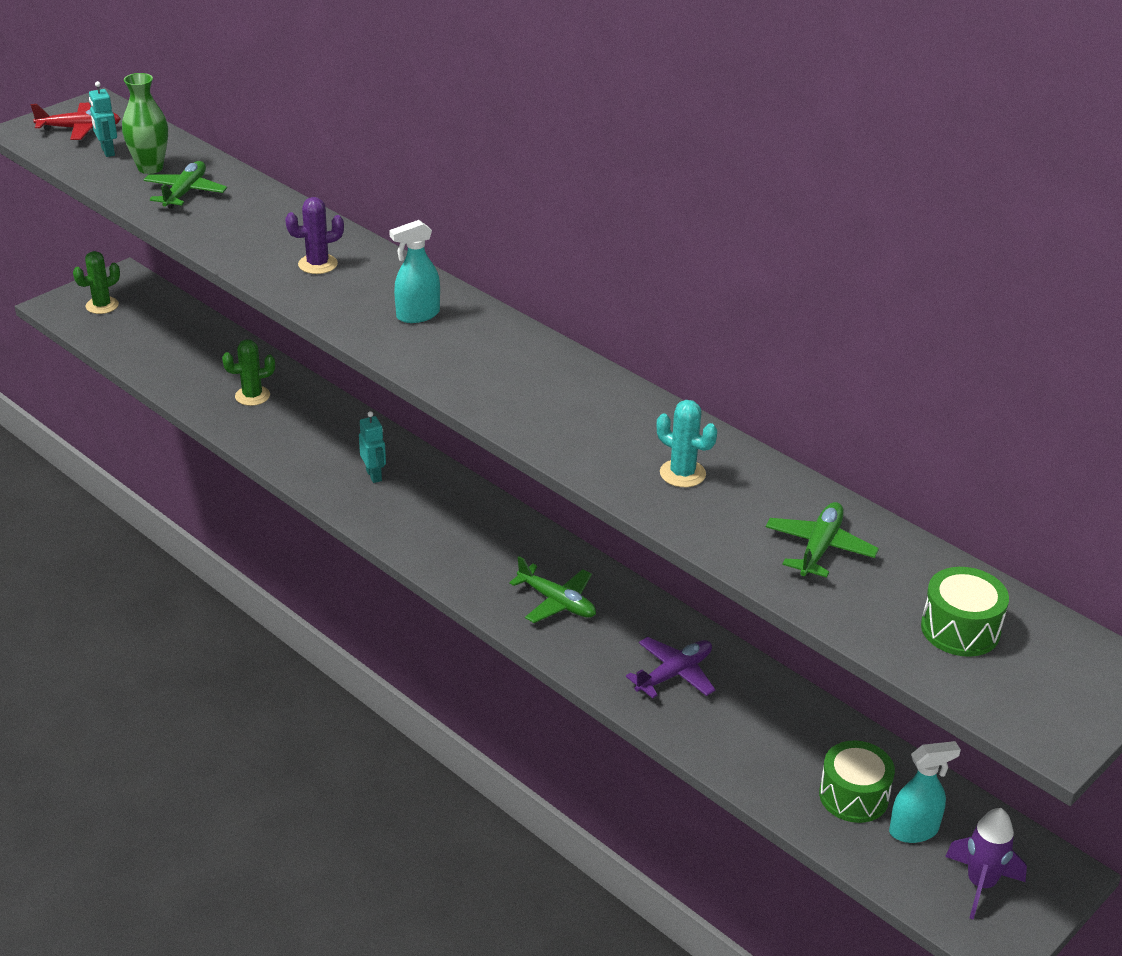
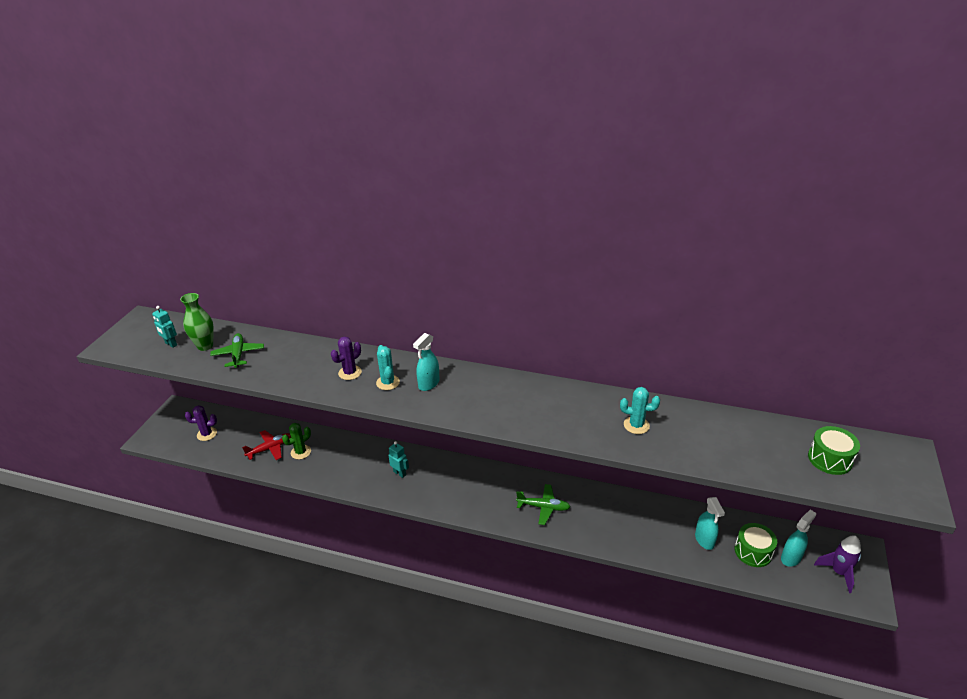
camera: 25 degrees left, 0 degrees up
red plane [31,103,121,140] -> red plane moved to [242,430,291,460]
green cactus [73,251,120,314] -> none
purple plane [626,637,716,698] -> none
green plane [766,502,879,577] -> none
none -> purple cactus [185,405,217,441]
none -> turquoise cactus [376,345,400,390]
none -> turquoise spray bottle [695,497,725,550]

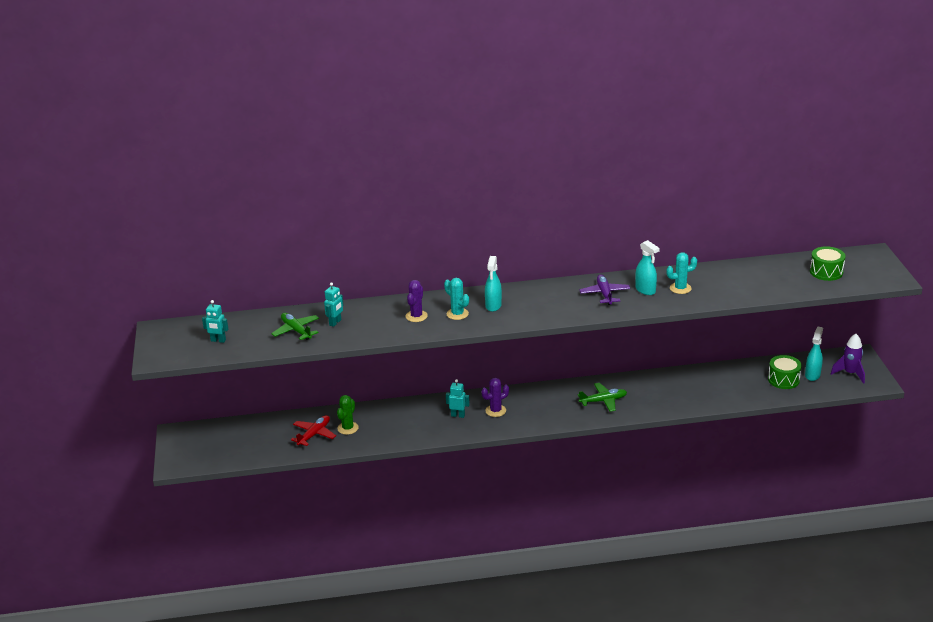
camera: 25 degrees left, 5 degrees down
green vase [180,293,214,351] -> none
purple cactus [185,405,217,441] -> purple cactus moved to [481,378,509,417]
turquoise spray bottle [695,497,725,550] -> turquoise spray bottle moved to [635,240,660,295]
none -> turquoise robot [324,282,343,327]
none -> purple plane [580,274,630,305]

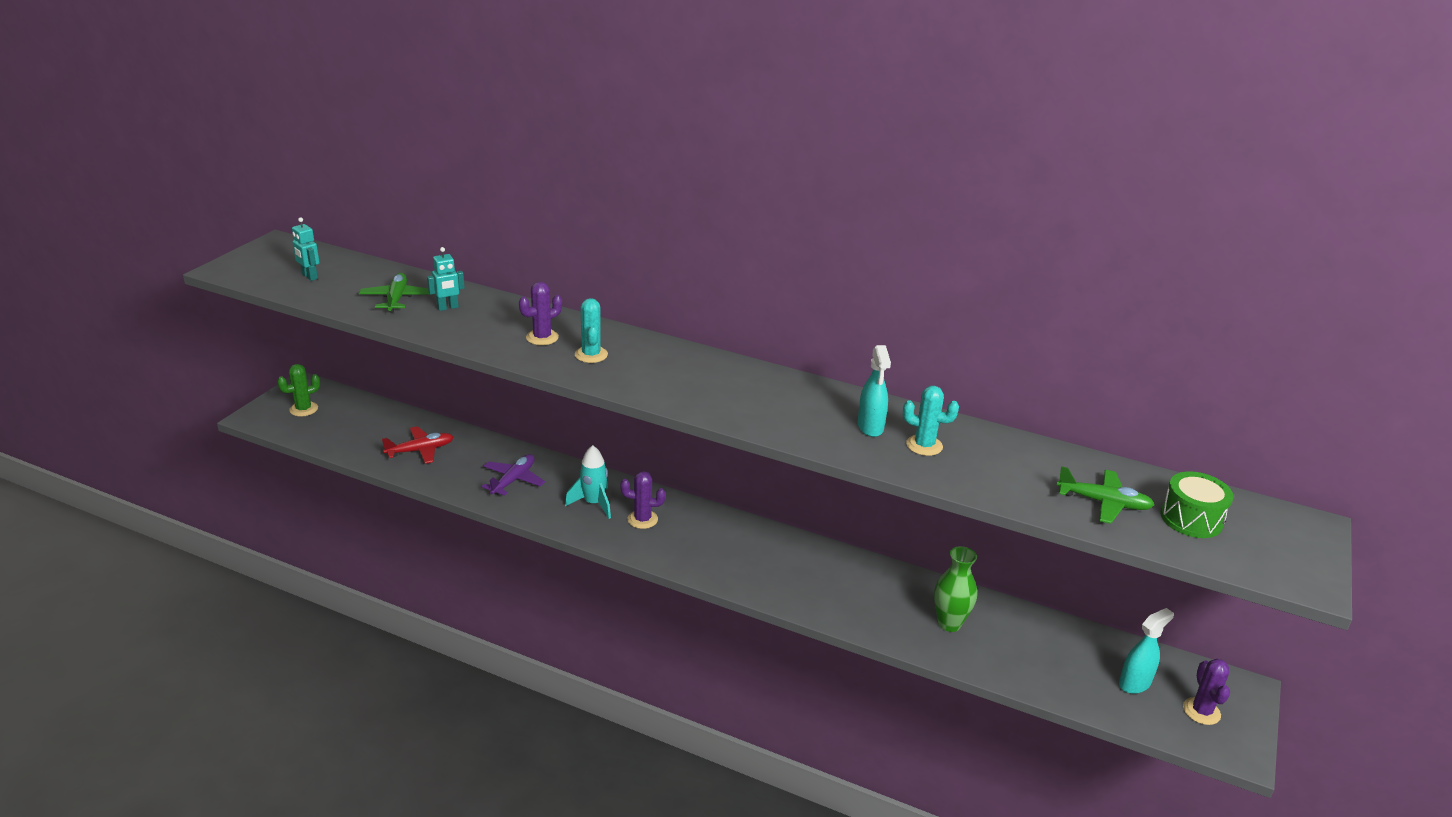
camera: 30 degrees right, 0 degrees up
green cactus [337,395,359,435] -> green cactus moved to [277,364,320,417]
turquoise robot [446,379,470,418] -> turquoise rocket [565,445,611,519]
turquoise spray bottle [485,256,502,312] -> none
green plane [578,383,627,411] -> green plane moved to [1057,466,1154,524]
purple plane [580,274,630,305] -> purple plane moved to [481,454,545,496]
green drum [768,355,802,389] -> none
purple rocket [831,334,865,384] -> purple cactus [1183,659,1230,725]
none -> green vase [934,546,977,632]

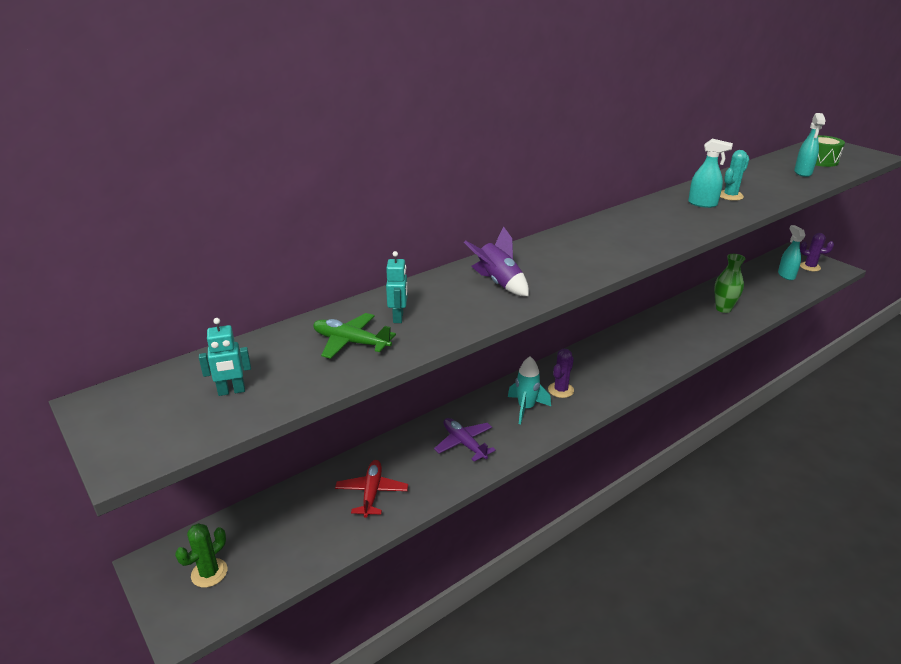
camera: 60 degrees left, 0 degrees up
green cactus [277,364,320,417] -> green cactus turned 45 degrees clockwise [175,523,227,588]
purple cactus [519,282,562,345] -> purple rocket [464,226,529,296]
turquoise cactus [575,298,608,363] -> none
green plane [1057,466,1154,524] -> turquoise spray bottle [794,113,826,177]

